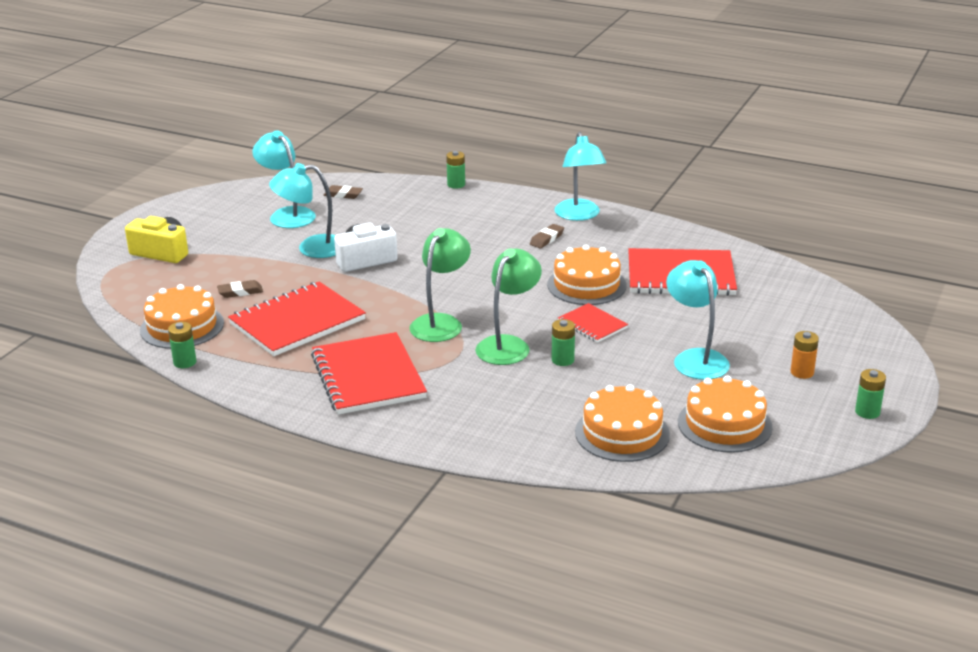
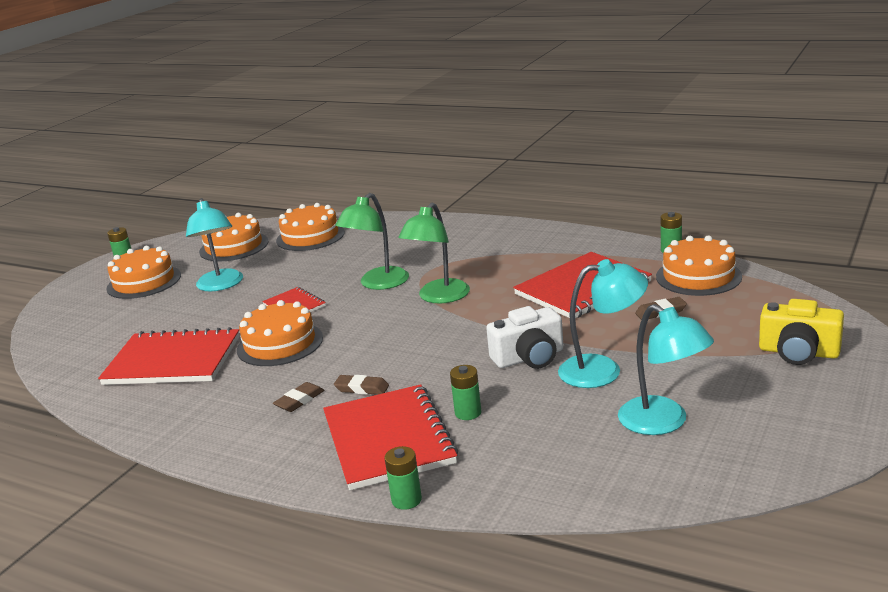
camera: 175 degrees left, 5 degrees down
red notebook [311,332,427,415] -> red notebook moved to [323,384,458,490]
brown eraser [323,185,363,199] -> brown eraser moved to [334,375,389,395]
green battery [552,319,575,366] -> green battery moved to [450,365,481,420]
turquoise lamp [554,132,606,221] -> none
orange battery [790,331,819,379] -> orange cake [106,246,181,299]

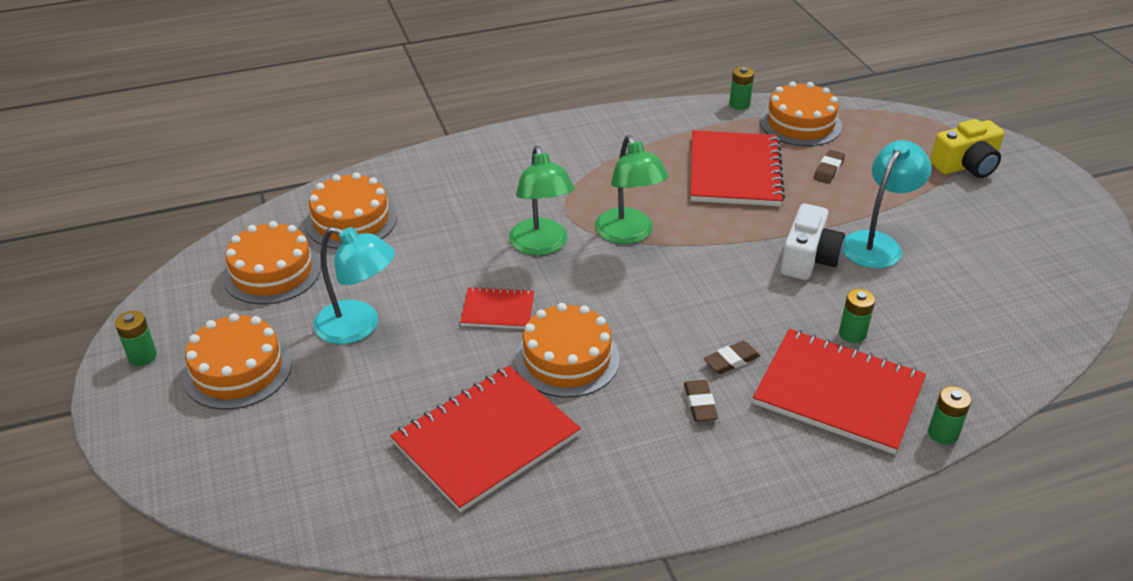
camera: 50 degrees left, 15 degrees up
turquoise lamp [618,304,714,435] -> none

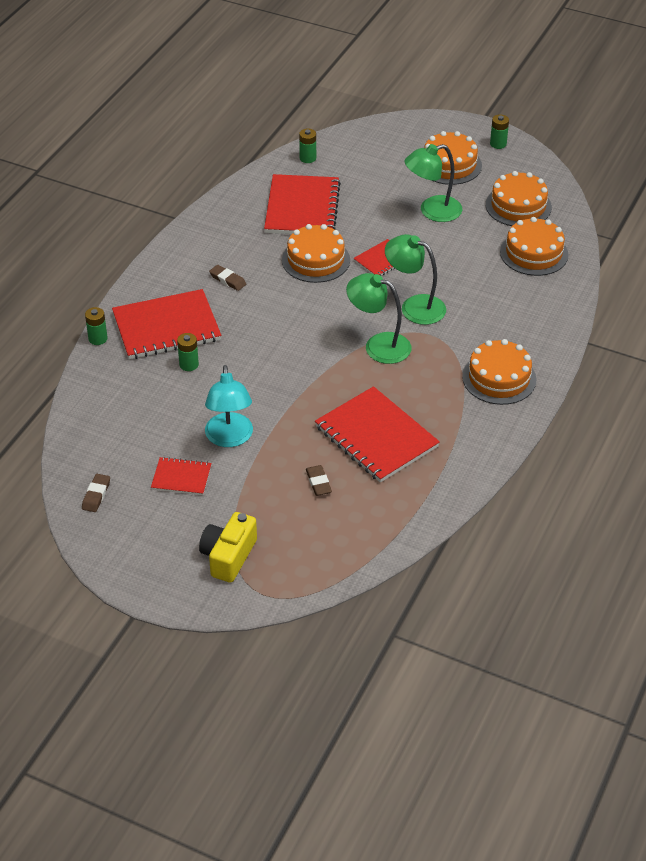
camera: 135 degrees right, 5 degrees up
turquoise lamp [313,227,395,344] -> green lamp [405,144,462,222]
brown eraser [704,341,760,374] -> brown eraser moved to [82,474,110,512]
green battery [729,66,754,110] -> green battery moved to [299,128,316,163]
orange cake [760,82,842,146] -> orange cake moved to [462,339,536,405]
white camera [781,204,845,280] -> none
none -> red notebook [151,457,212,495]

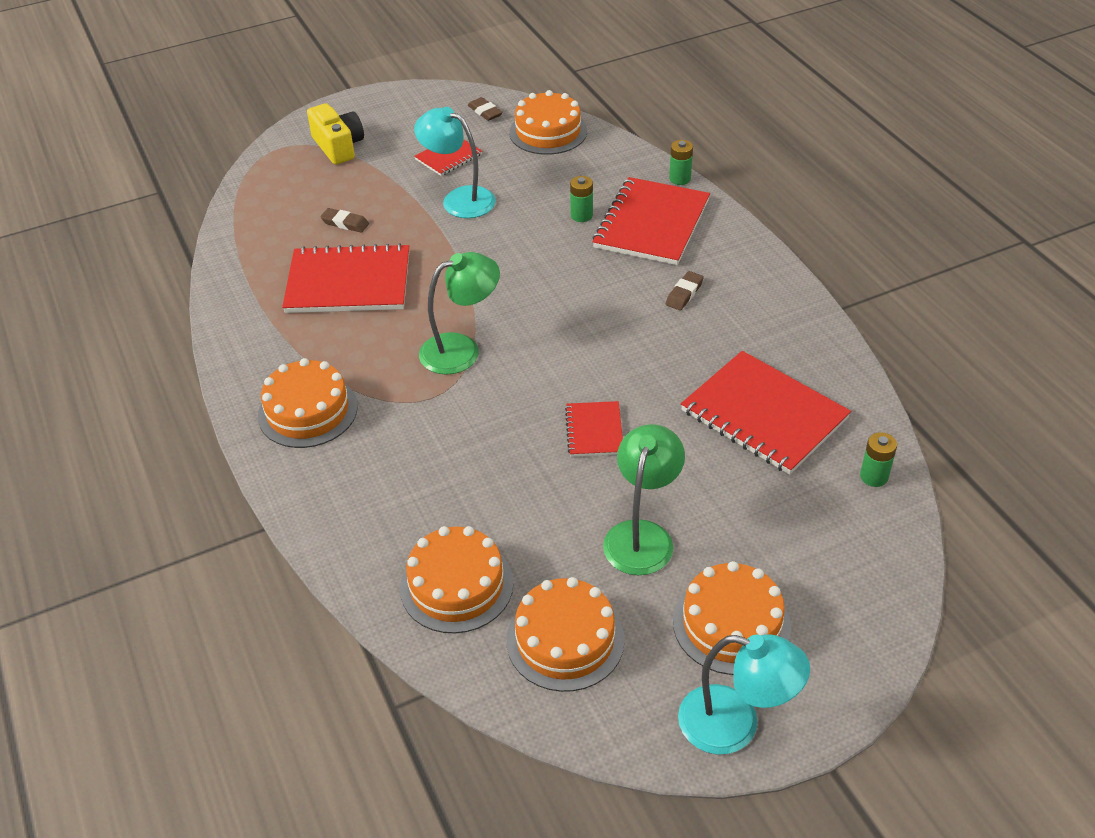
camera: 130 degrees right, 0 degrees up
brown eraser [209,265,246,291] -> brown eraser turned 45 degrees counterclockwise [666,271,704,310]
orange cake [282,224,350,283] -> orange cake moved to [509,90,587,155]
green lamp [385,234,446,325] -> none
green battery [490,114,509,149] -> turquoise lamp [678,634,810,755]

